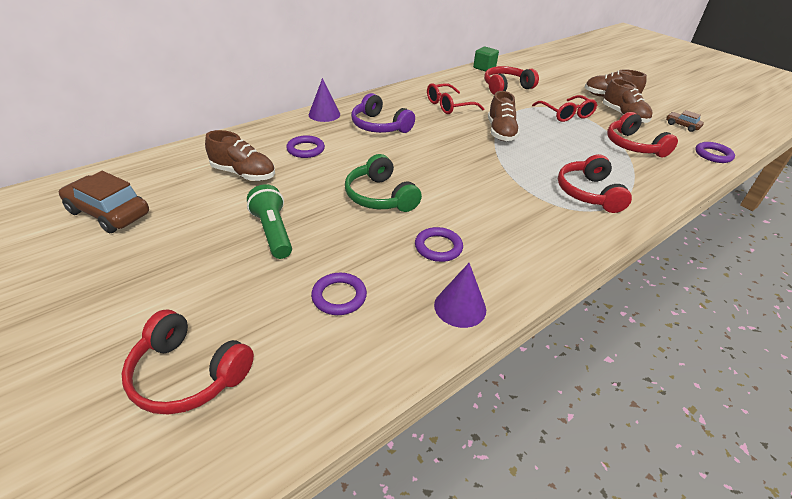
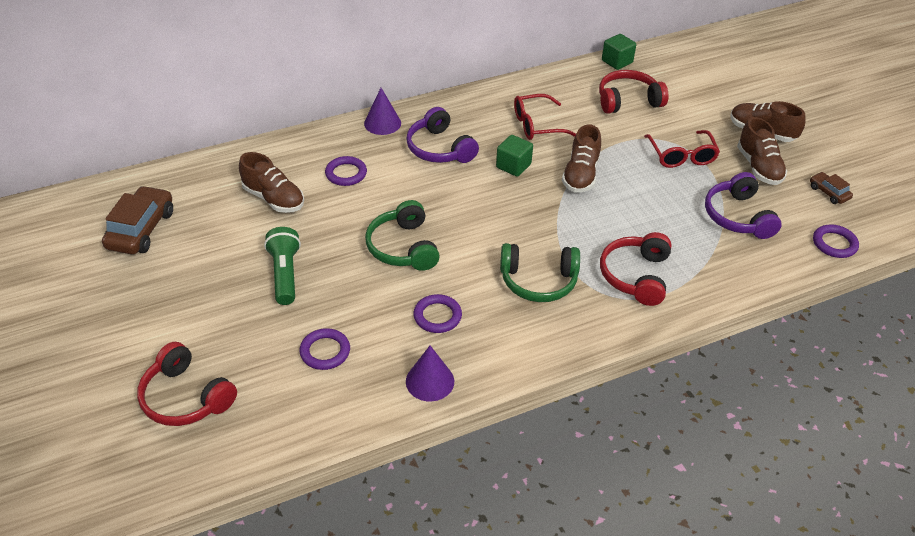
camera: 15 degrees right, 5 degrees up
brown car [59,171,149,233] -> brown car turned 60 degrees clockwise [102,186,173,254]
red headphones [607,112,678,157] -> purple headphones [705,172,782,239]
none -> green cube [496,135,533,177]
none -> green headphones [500,243,580,302]

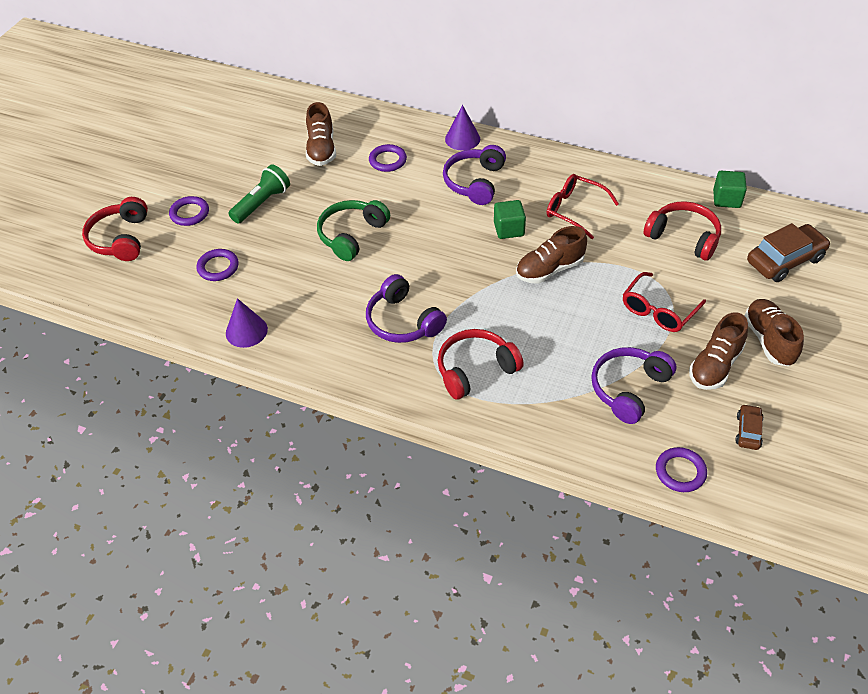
camera: 50 degrees right, 5 degrees up
brown car [102,186,173,254] -> brown car moved to [747,223,831,282]
purple ring [413,294,462,333] -> purple ring moved to [169,196,209,226]
green headphones [500,243,580,302] -> purple headphones [366,274,447,343]

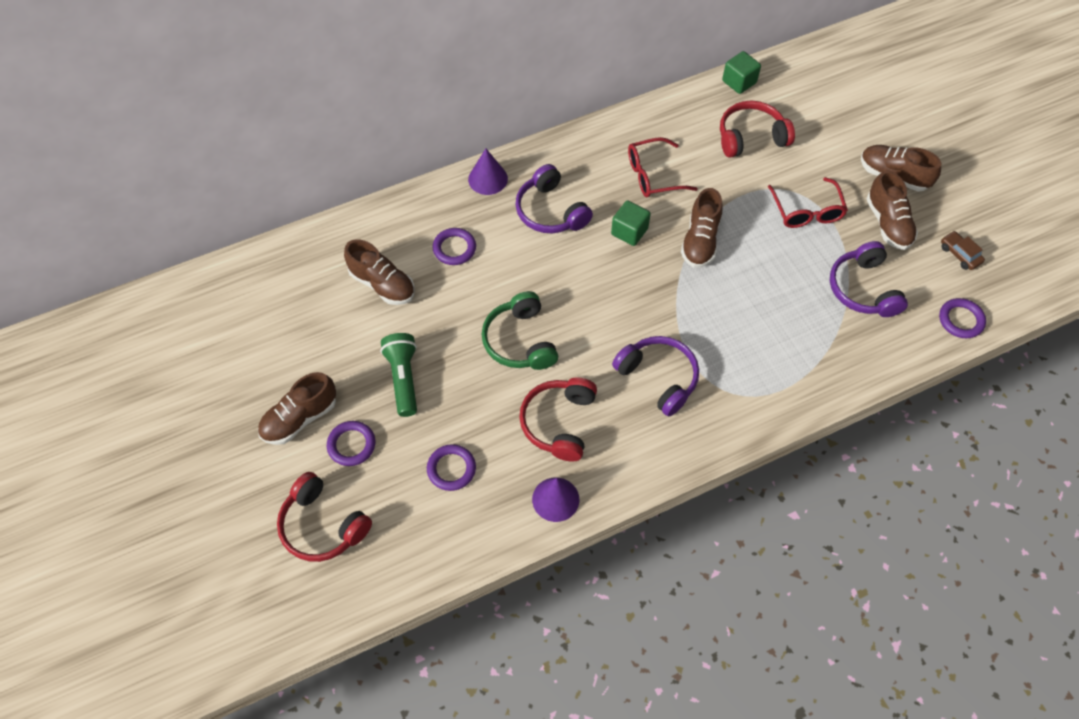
camera: 50 degrees left, 10 degrees up
purple headphones [366,274,447,343] -> purple headphones turned 135 degrees counterclockwise [612,336,699,416]
red headphones [438,329,524,400] -> red headphones moved to [519,377,597,461]
brown car [747,223,831,282] -> none
none -> brown shoe [258,372,336,445]

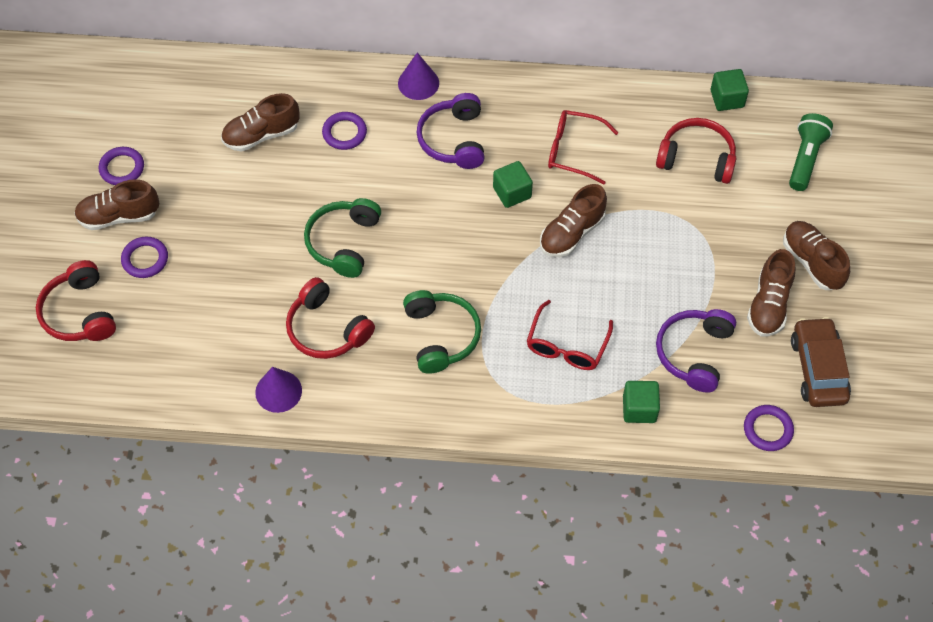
camera: 30 degrees right, 0 degrees up
brown shoe [344,239,415,305] -> brown shoe turned 90 degrees clockwise [221,93,300,152]
green flashlight [380,333,417,417] -> green flashlight moved to [789,113,833,191]
purple ring [427,444,476,491] -> purple ring moved to [99,147,144,185]
red headphones [519,377,597,461] -> red headphones turned 90 degrees counterclockwise [286,277,375,359]
purple headphones [612,336,699,416] -> green headphones [403,290,481,374]
red glasses [768,177,848,228] -> red glasses moved to [527,300,613,370]
brown car [941,231,985,270] -> brown car [791,317,851,407], size x1.90
none -> green cube [623,381,660,423]

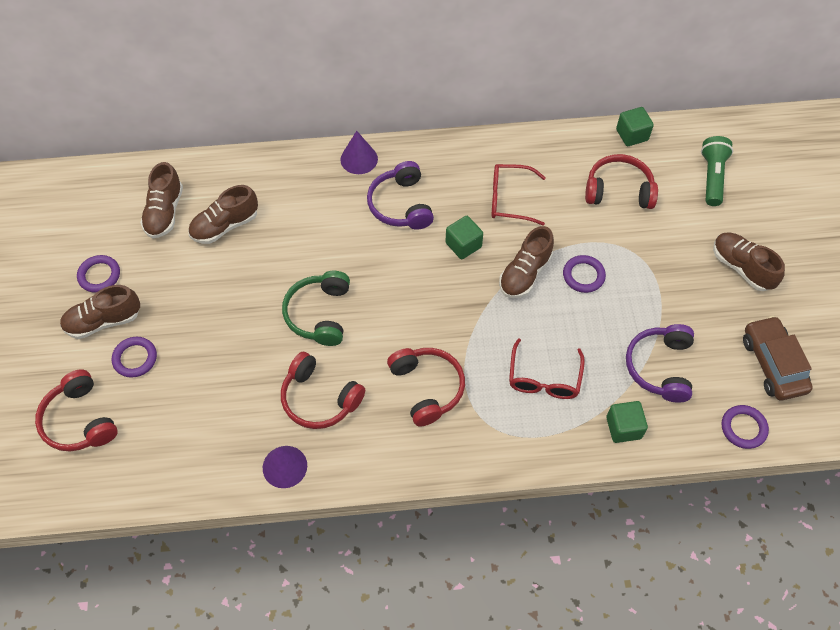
camera: 10 degrees left, 0 degrees up
purple ring [322,112,367,150] -> purple ring moved to [563,255,606,293]
green headphones [403,290,481,374] -> red headphones [387,348,465,427]
brown shoe [747,249,796,336] -> brown shoe moved to [140,162,183,238]

